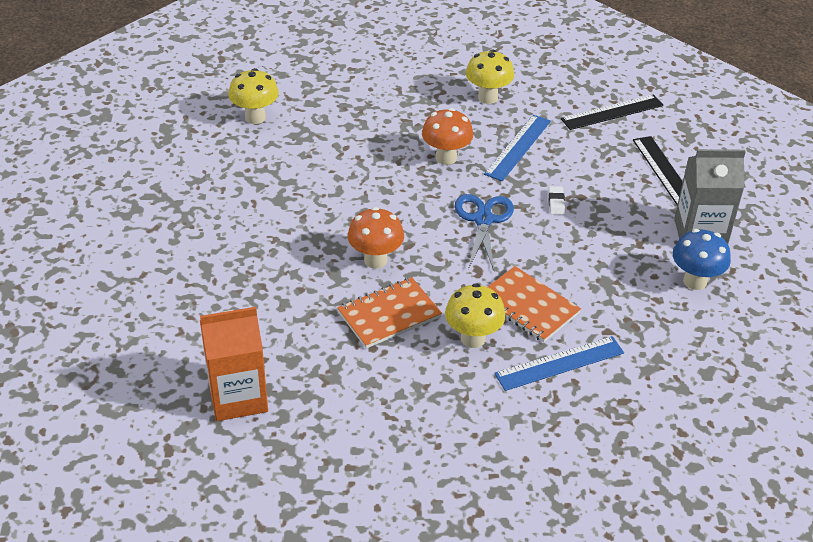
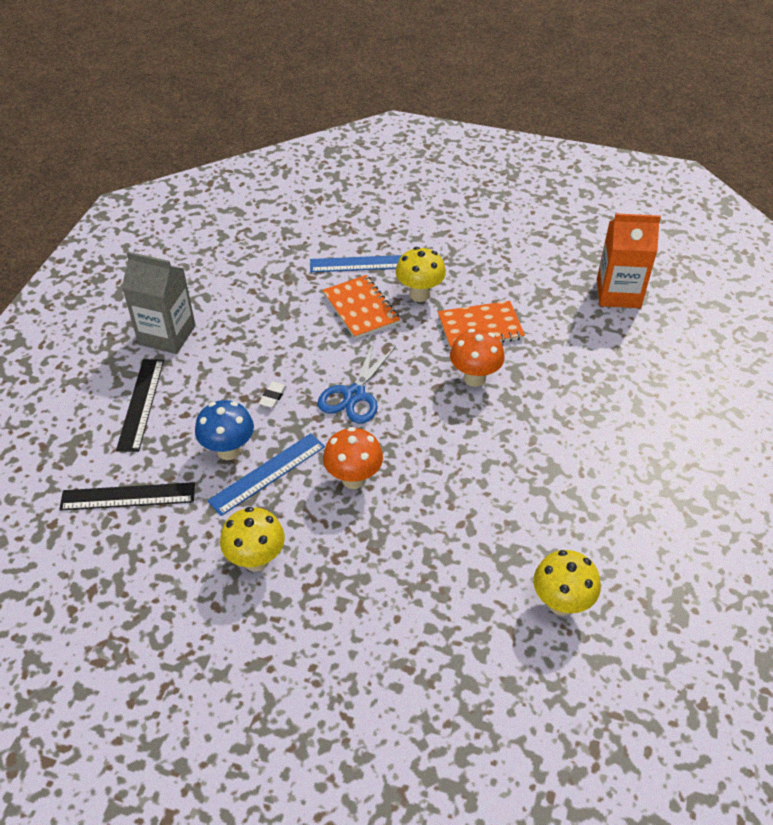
camera: 160 degrees left, 5 degrees up
blue mushroom [673,229,731,290] -> blue mushroom moved to [195,400,254,460]

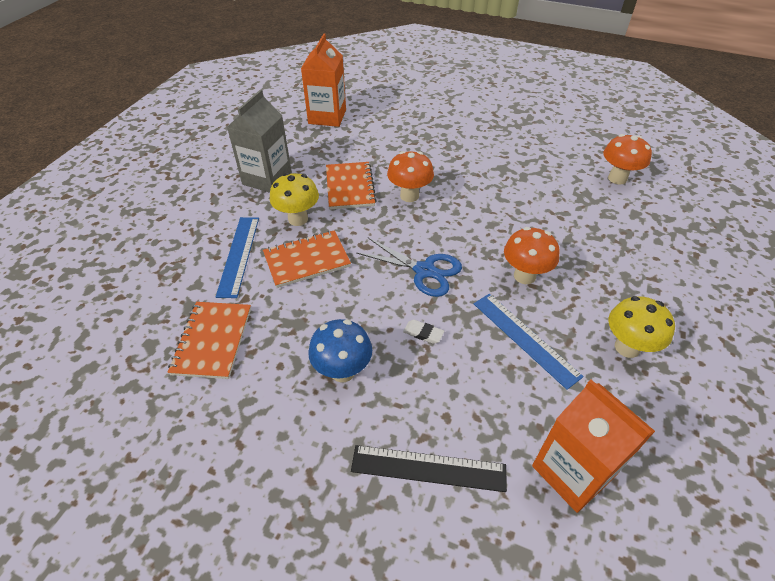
camera: 85 degrees left, 0 degrees up
black ruler [59,482,195,511] -> orange carton [532,380,655,513]
grey carton [122,252,196,354] -> grey carton moved to [227,89,292,193]
blue mushroom [195,400,254,460] -> blue mushroom moved to [308,319,372,382]
yellow mushroom [533,550,601,616] -> orange mushroom [603,134,652,184]
none -> orange notebook [168,302,251,379]

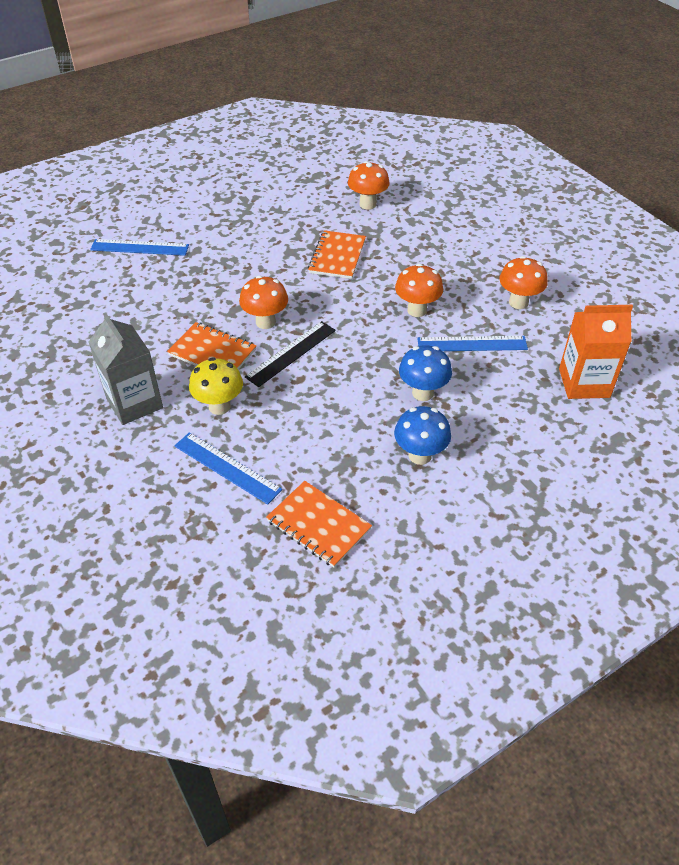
camera: 55 degrees left, 0 degrees up
orange notebook [263,230,351,288] -> orange notebook moved to [308,230,366,279]
orange carton [301,33,346,127] -> none
black ruler [351,445,507,492] -> black ruler moved to [245,321,336,387]
blue scissors [356,238,462,297] -> none
white eraser [403,320,444,344] -> blue mushroom [399,345,452,401]
yellow mushroom [608,296,675,358] -> orange mushroom [499,256,548,309]
none -> blue ruler [90,239,189,256]

